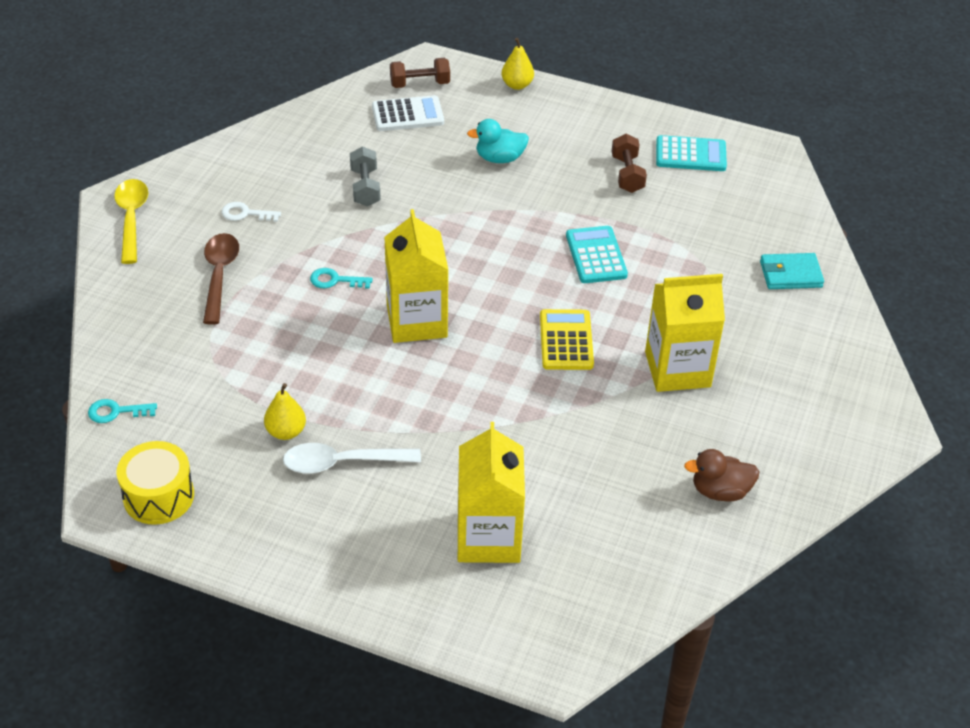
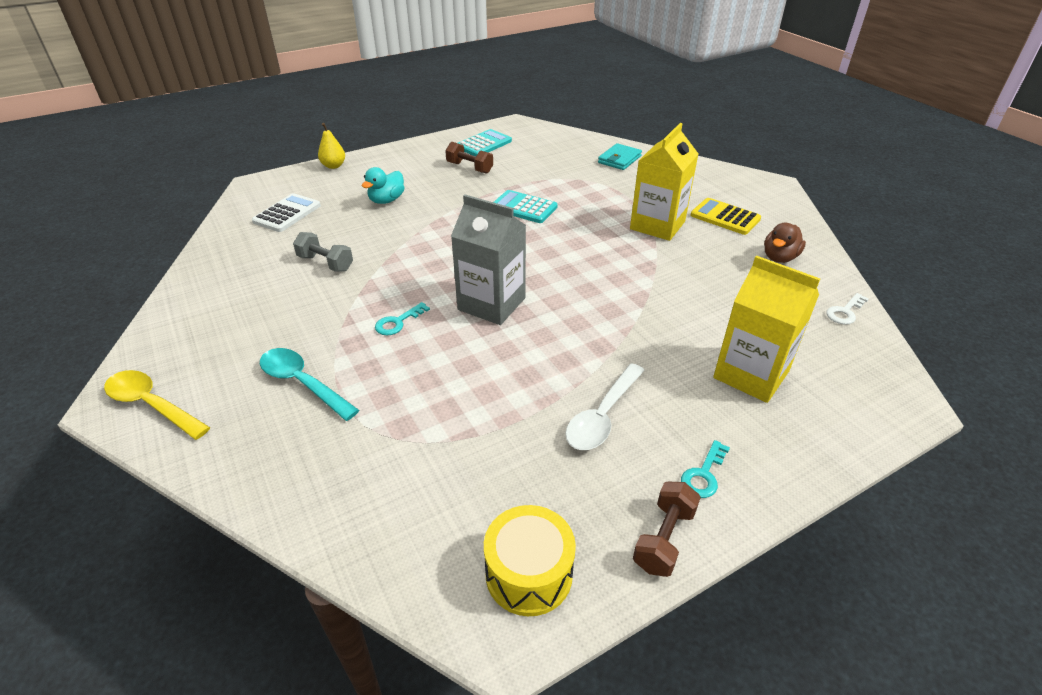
camera: 50 degrees left, 5 degrees down
turquoise key [88,399,157,423] -> turquoise key moved to [681,440,730,498]
brown spoon [203,233,239,325] -> turquoise spoon [260,348,359,421]
white key [222,202,281,222] -> white key moved to [826,293,869,325]
yellow pear [264,383,306,440] -> none
yellow carton [384,209,448,343] -> grey carton [451,195,526,325]
brown dumbbell [390,58,450,88] -> brown dumbbell moved to [633,481,701,577]
yellow calculator [540,309,594,370] -> yellow calculator moved to [690,198,761,235]

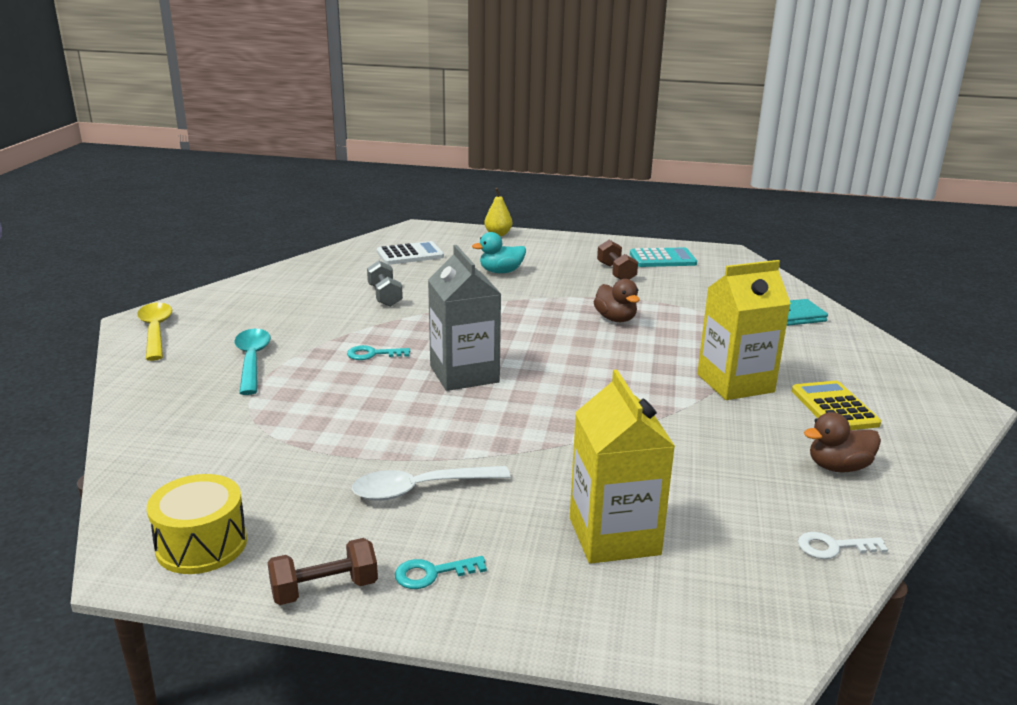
camera: 40 degrees right, 15 degrees down
turquoise calculator [494,190,557,223] -> brown duck [594,279,640,322]

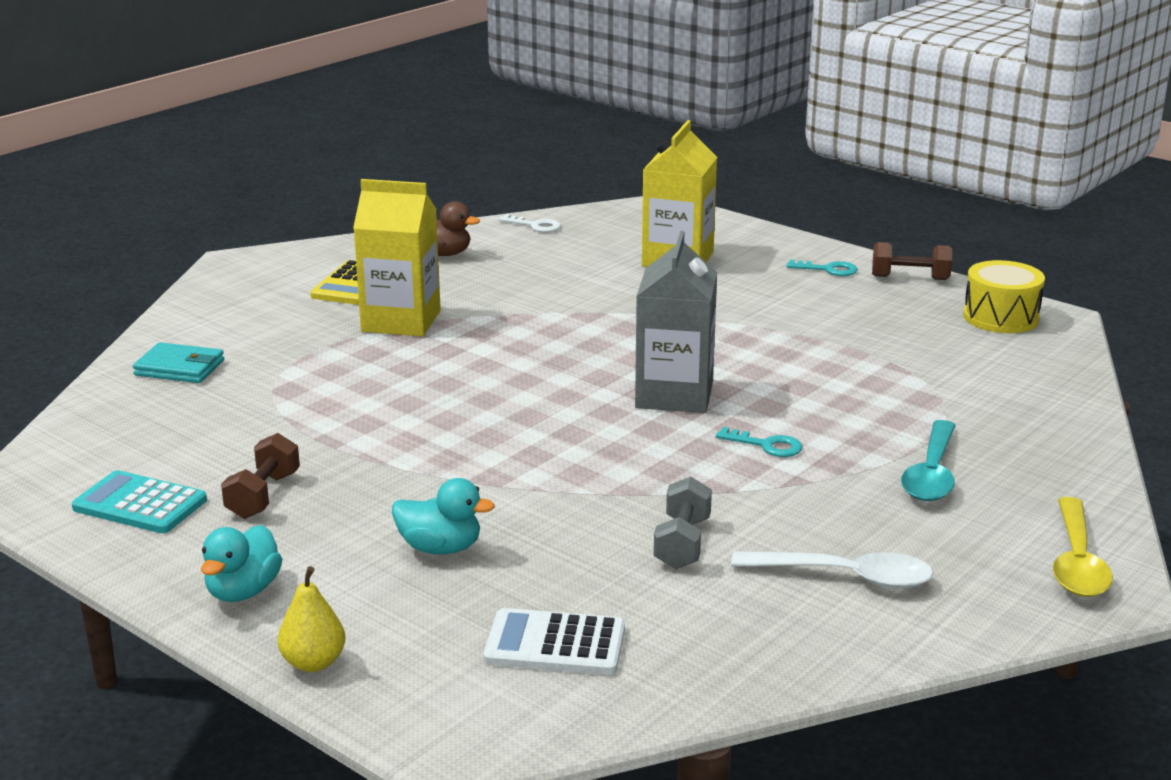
camera: 150 degrees left, 0 degrees up
white spoon [352,466,510,501] -> white spoon moved to [731,551,934,589]
brown duck [594,279,640,322] -> none
none -> turquoise duck [201,525,282,602]

